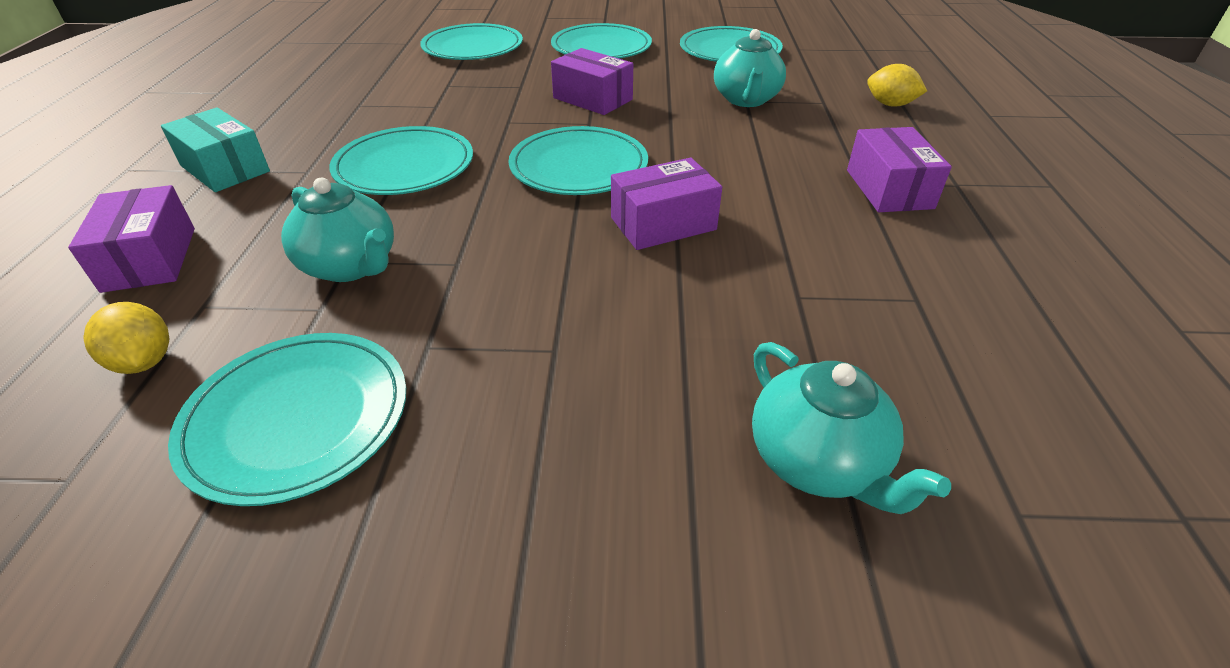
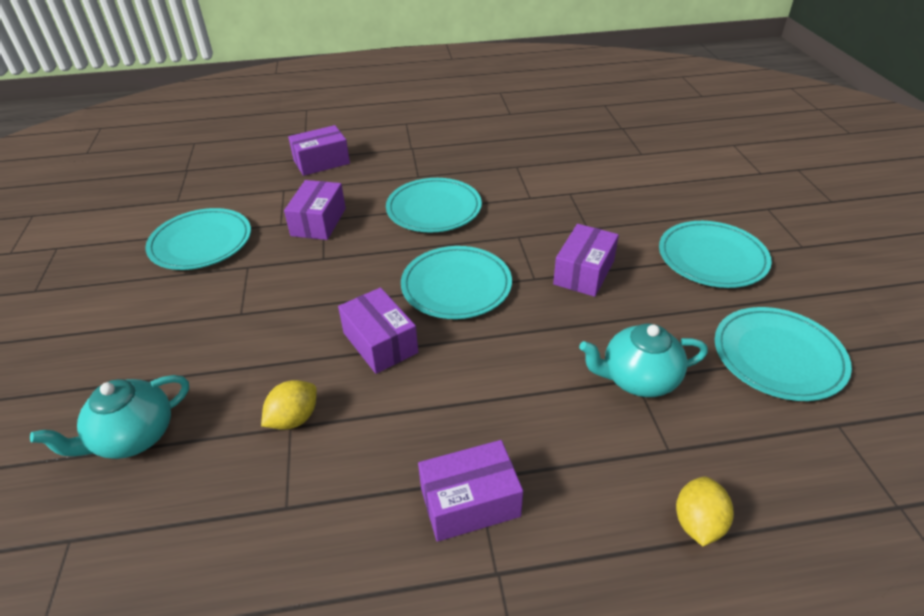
camera: 80 degrees right, 0 degrees up
yellow lemon [83,302,169,374] -> yellow lemon moved to [261,380,317,430]
turquoise box [161,107,270,192] -> none
turquoise teapot [281,178,394,282] -> purple box [284,180,346,240]
turquoise plate [420,23,523,60] -> none

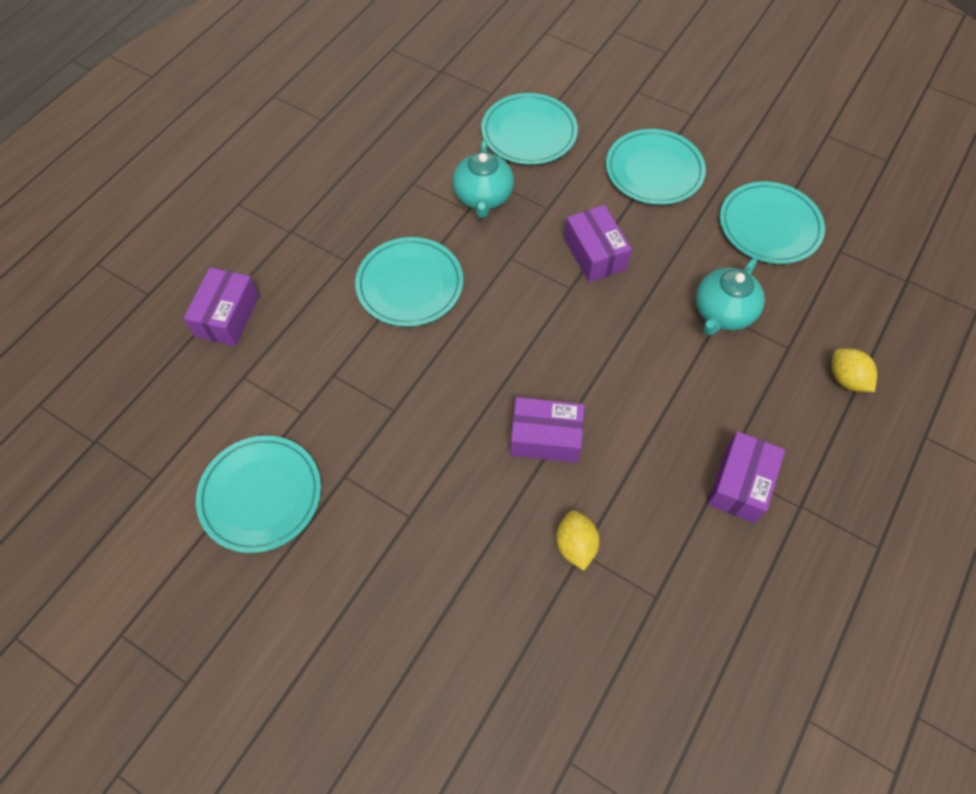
camera: 50 degrees left, 20 degrees up
turquoise teapot [30,375,189,459] -> turquoise teapot moved to [453,139,514,218]
purple box [284,180,346,240] -> none
turquoise plate [401,246,512,319] -> turquoise plate moved to [481,93,578,165]

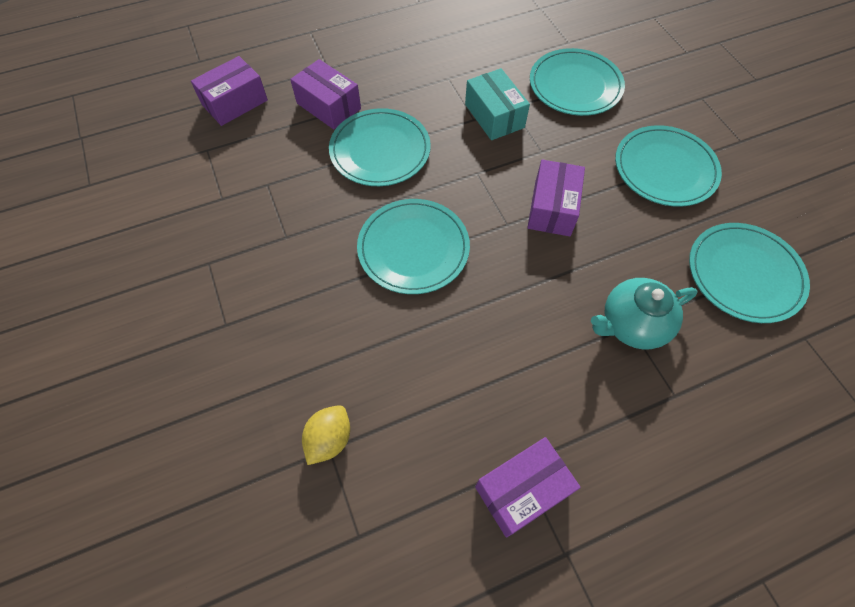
camera: 35 degrees right, 0 degrees up
turquoise plate [196,436,321,553] -> turquoise plate moved to [357,199,470,294]
turquoise teapot [453,139,514,218] -> turquoise box [465,68,530,140]
purple box [510,397,584,463] -> purple box moved to [290,59,361,129]
yellow lemon [832,348,877,392] -> none

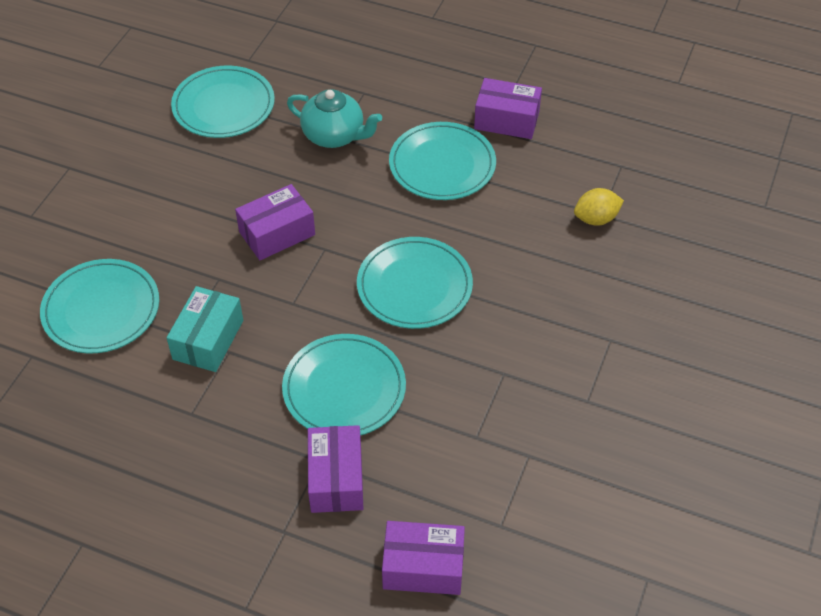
camera: 135 degrees left, 10 degrees down
turquoise plate [615,125,722,207] -> turquoise plate moved to [389,122,496,200]

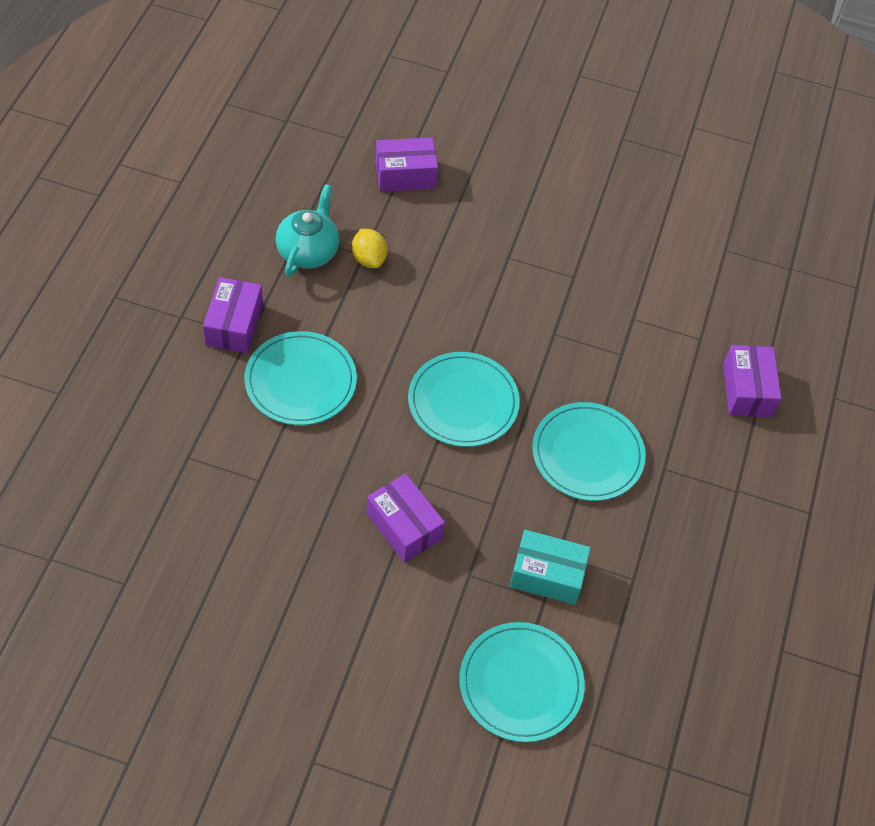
camera: 100 degrees left, 5 degrees up
turquoise plate [171,66,275,138] -> none
turquoise teapot [287,89,382,148] -> turquoise teapot moved to [276,184,339,277]
purple box [308,425,364,513] -> purple box moved to [375,138,438,192]

